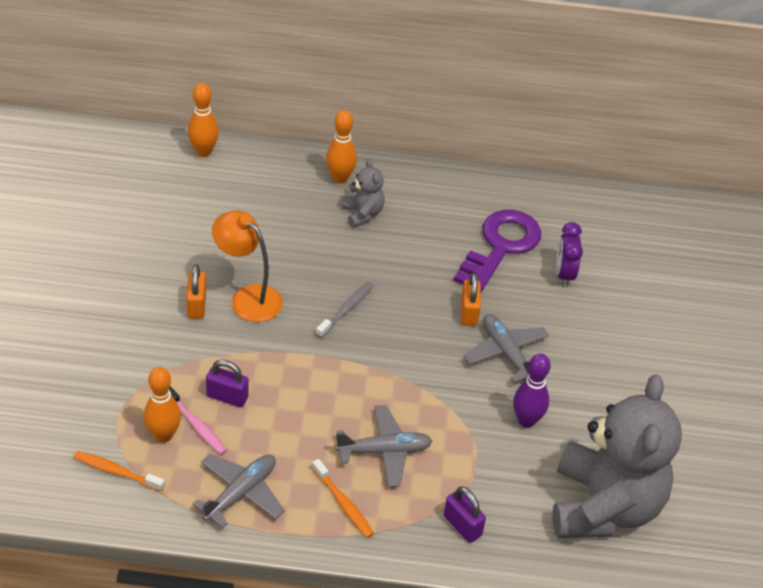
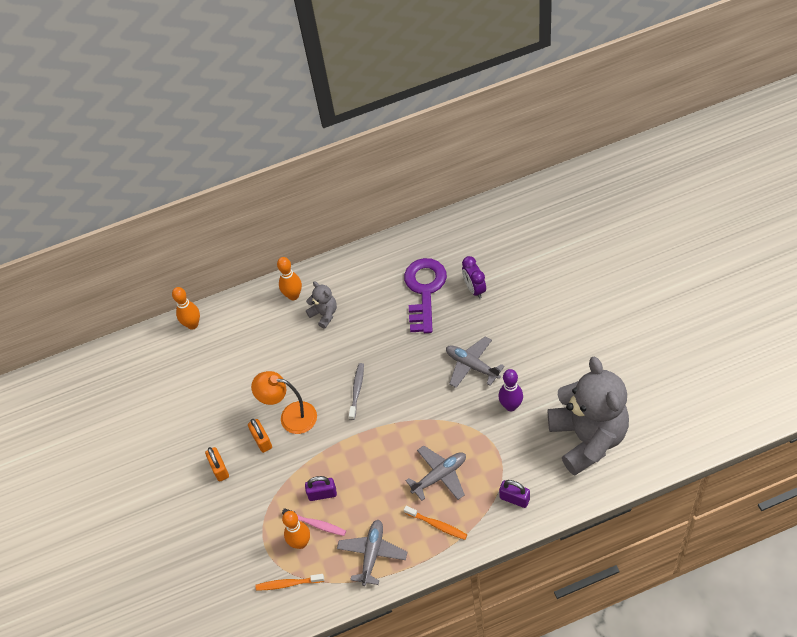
camera: 15 degrees left, 10 degrees up
orange padlock [461,273,481,326] -> orange padlock moved to [205,447,229,482]

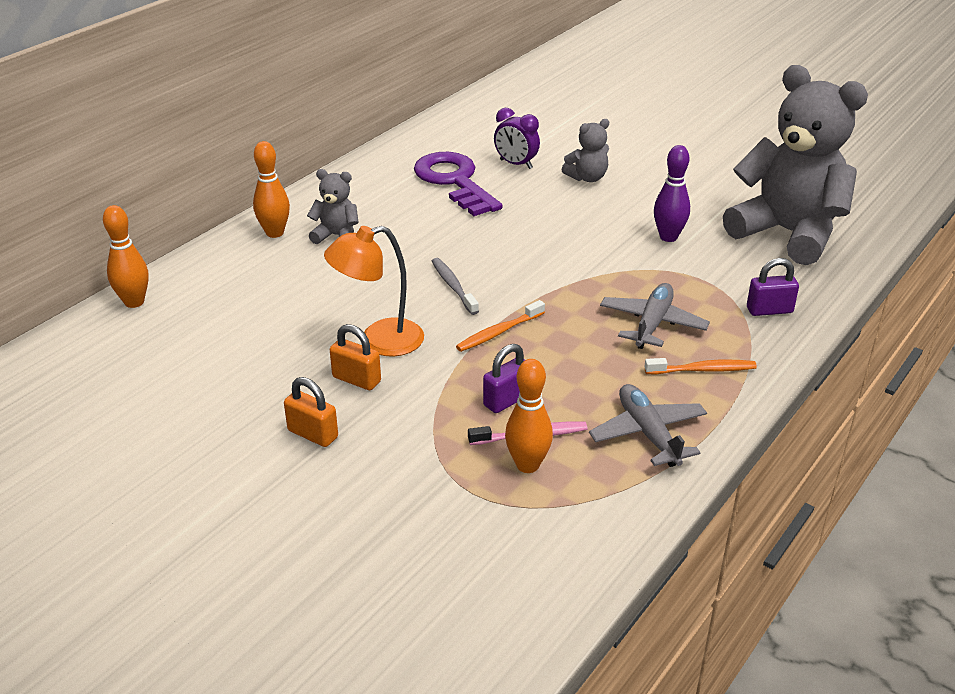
camera: 40 degrees left, 20 degrees down
orange toothbrush [255,574,324,591] -> orange toothbrush moved to [456,300,545,352]
grey plane [446,336,505,388] -> none
none -> grey teddy bear [561,119,609,182]

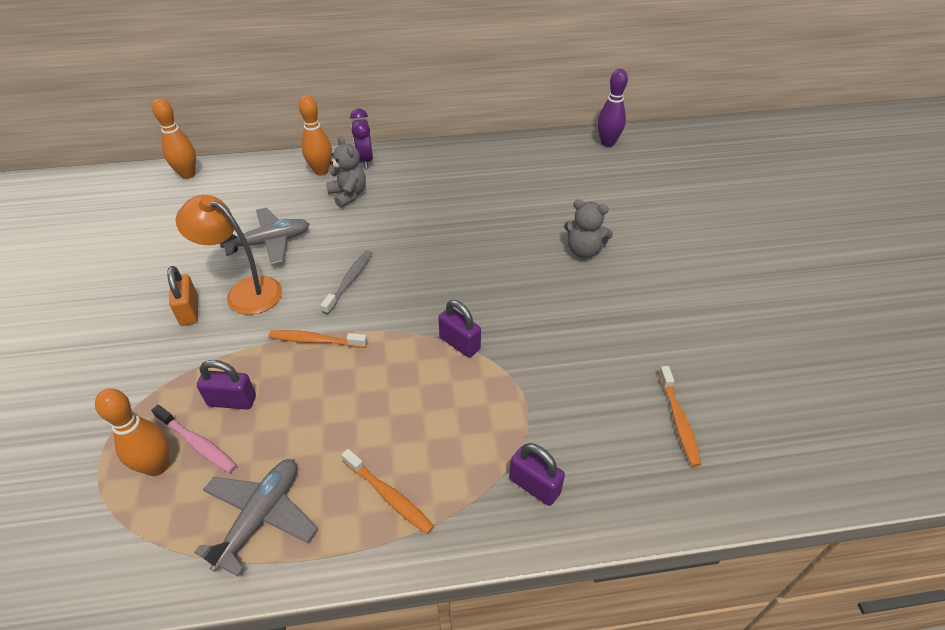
camera: 45 degrees right, 10 degrees up
orange padlock [284,377,338,447] -> none
purple key [414,152,503,216] -> none
purple clock [494,108,540,169] -> purple clock moved to [350,108,373,169]
grey plane [600,283,710,349] -> grey plane moved to [220,208,309,265]
purple bowling pin [654,145,690,242] -> purple bowling pin moved to [597,69,628,147]
grey teddy bear [723,65,868,265] -> orange toothbrush [658,366,701,467]
none -> purple padlock [438,300,481,358]

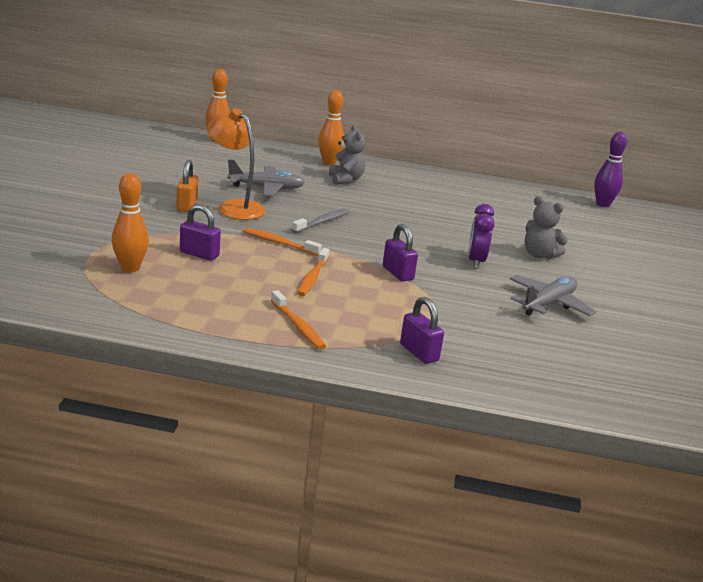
camera: 15 degrees right, 20 degrees down
pink toothbrush [151,405,237,473] -> none
grey plane [194,459,317,576] -> grey plane moved to [510,275,596,316]
purple clock [350,108,373,169] -> purple clock moved to [468,204,495,269]
orange toothbrush [658,366,701,467] -> orange toothbrush moved to [297,248,329,296]

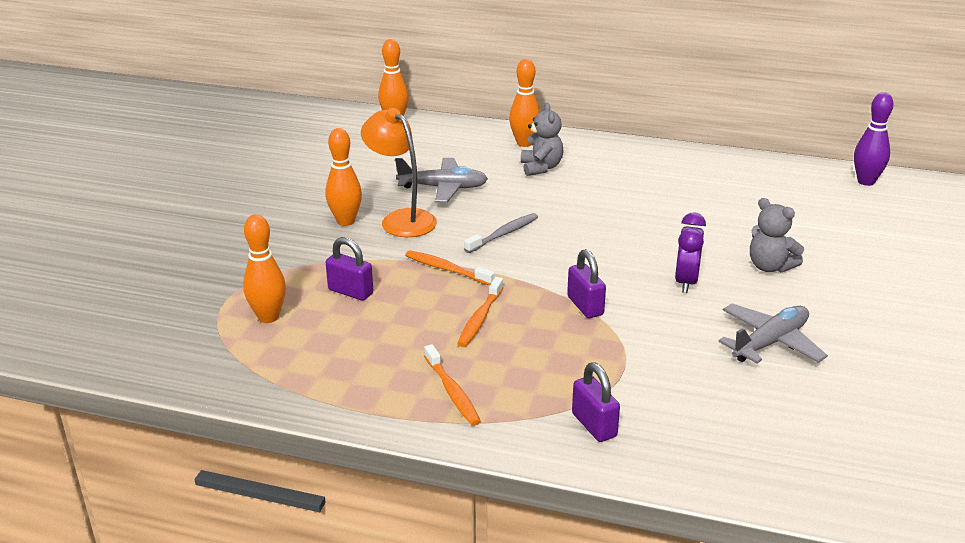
camera: 10 degrees right, 5 degrees up
orange padlock [176,160,198,212] -> orange bowling pin [326,128,362,226]

